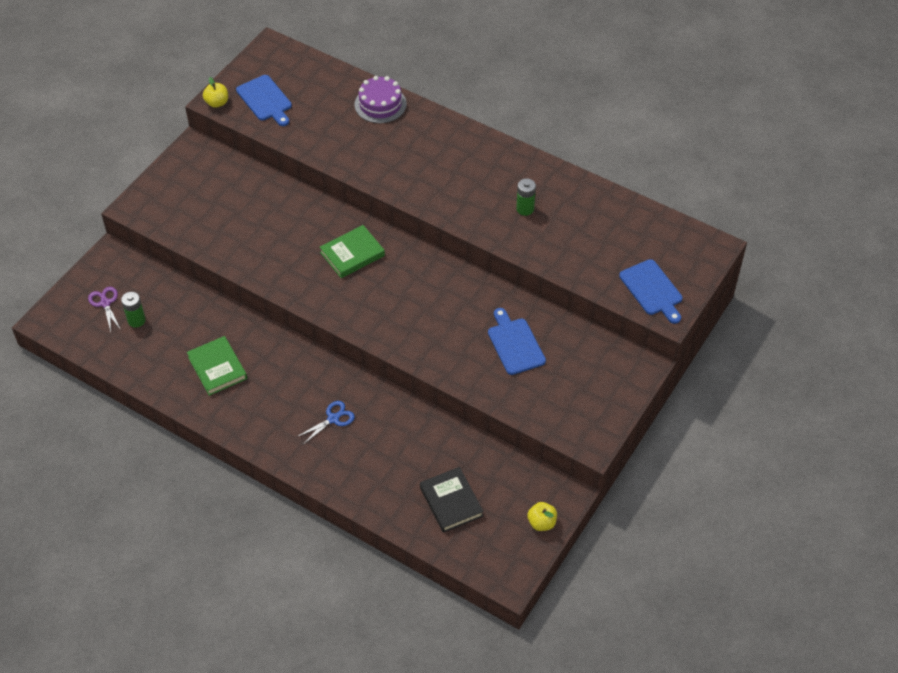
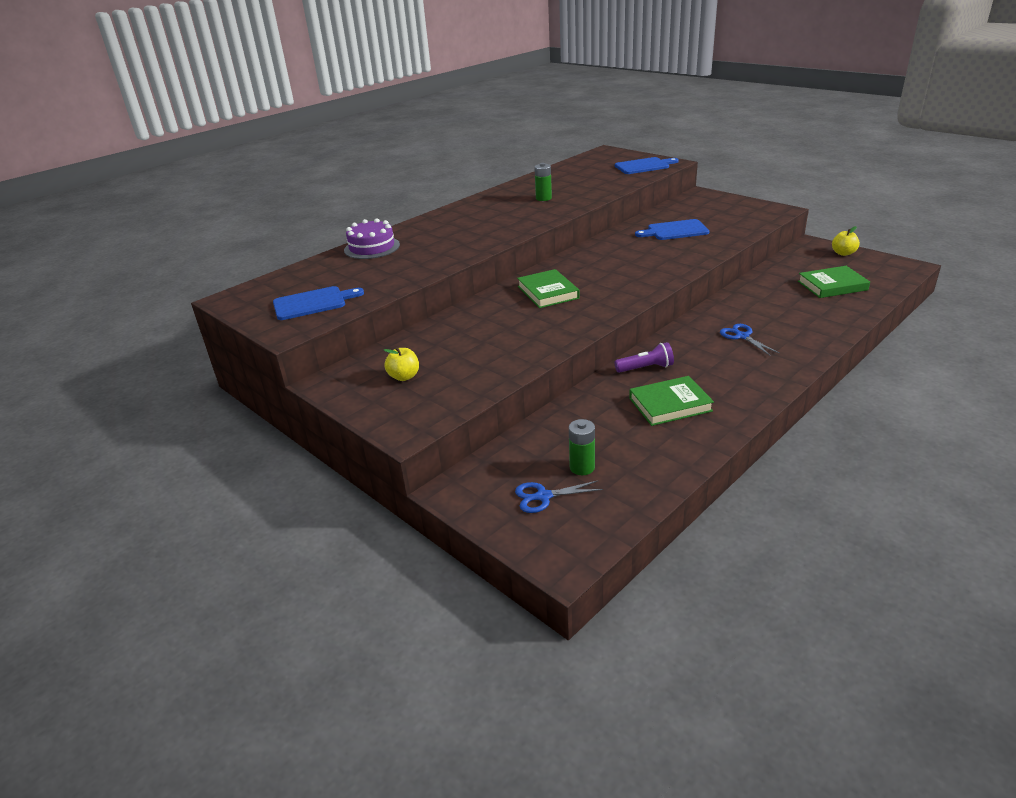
camera: 75 degrees left, 20 degrees down
purple scissors [88,287,121,332] -> blue scissors [515,480,603,513]
yellow apple [203,77,228,108] -> yellow apple moved to [384,347,419,381]
black book [420,467,484,533] -> green book [798,266,870,298]
none -> purple flashlight [614,342,674,373]

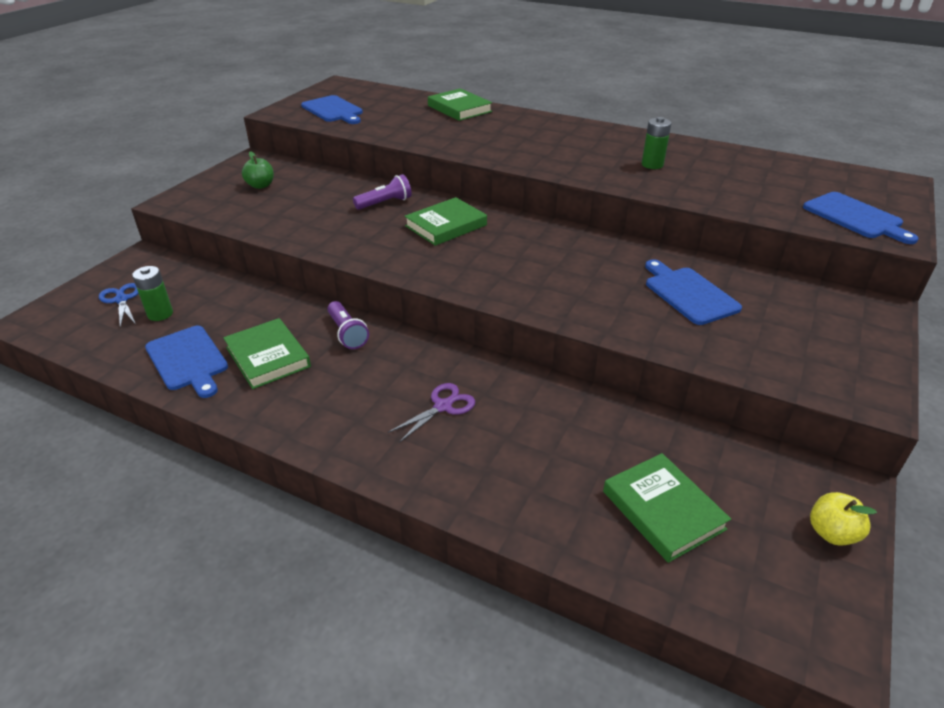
camera: 70 degrees right, 5 degrees up
purple cake [344,219,400,259] -> green book [428,88,492,121]
yellow apple [384,347,419,381] -> green apple [242,151,274,189]
blue scissors [720,324,779,356] -> purple scissors [387,383,475,443]
none -> blue cutting board [145,326,228,398]
none -> purple flashlight [353,174,412,210]

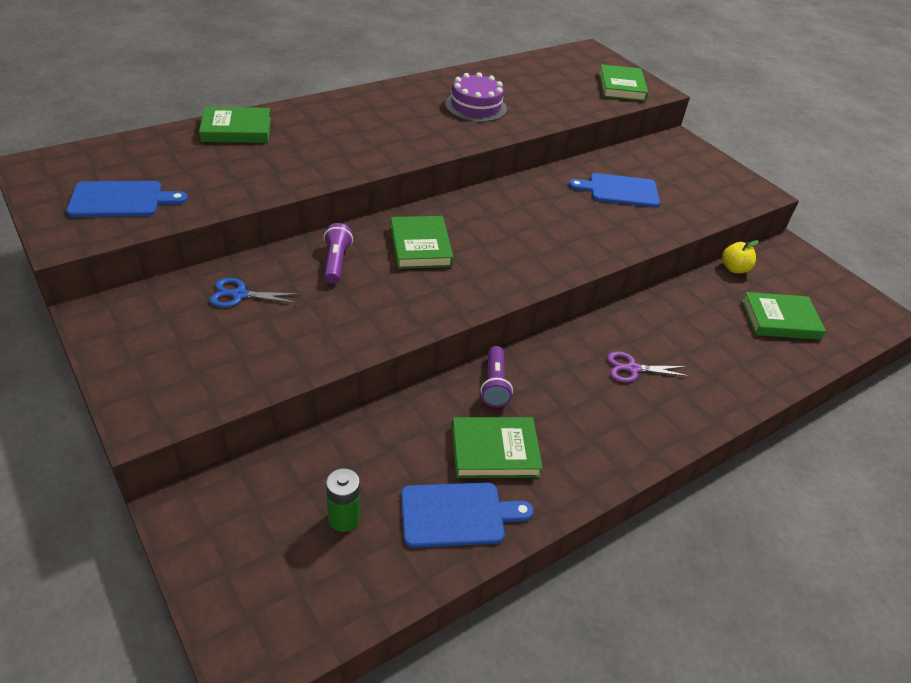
camera: 65 degrees left, 5 degrees up
blue scissors [99,283,139,328] -> blue scissors moved to [210,278,300,308]
green apple [242,151,274,189] -> none
purple flashlight [327,301,369,349] -> purple flashlight turned 90 degrees clockwise [480,346,513,407]
purple scissors [387,383,475,443] -> purple scissors turned 75 degrees counterclockwise [607,351,690,383]
green battery [642,117,671,169] -> purple cake [445,72,507,122]
blue cutting board [803,192,919,244] -> green book [599,64,648,102]
yellow apple [810,492,877,546] -> yellow apple moved to [722,240,758,273]

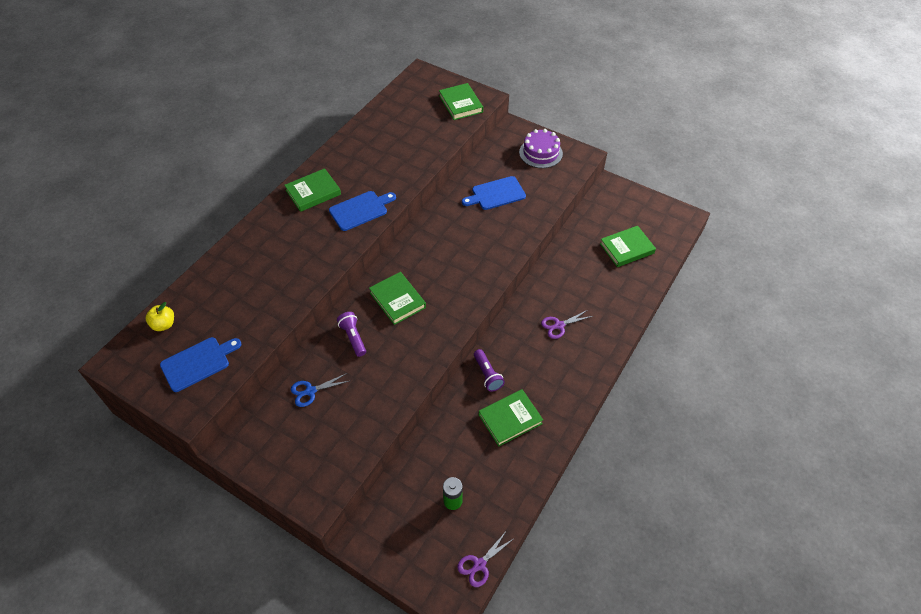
camera: 20 degrees left, 10 degrees up
green book [199,107,271,143] -> green book moved to [284,168,341,212]
blue cutting board [401,482,534,548] -> blue cutting board moved to [329,191,396,231]
purple cake [445,72,507,122] -> purple cake moved to [519,129,563,168]
yellow apple [722,240,758,273] -> yellow apple moved to [146,302,174,331]
none -> purple scissors [457,530,515,587]

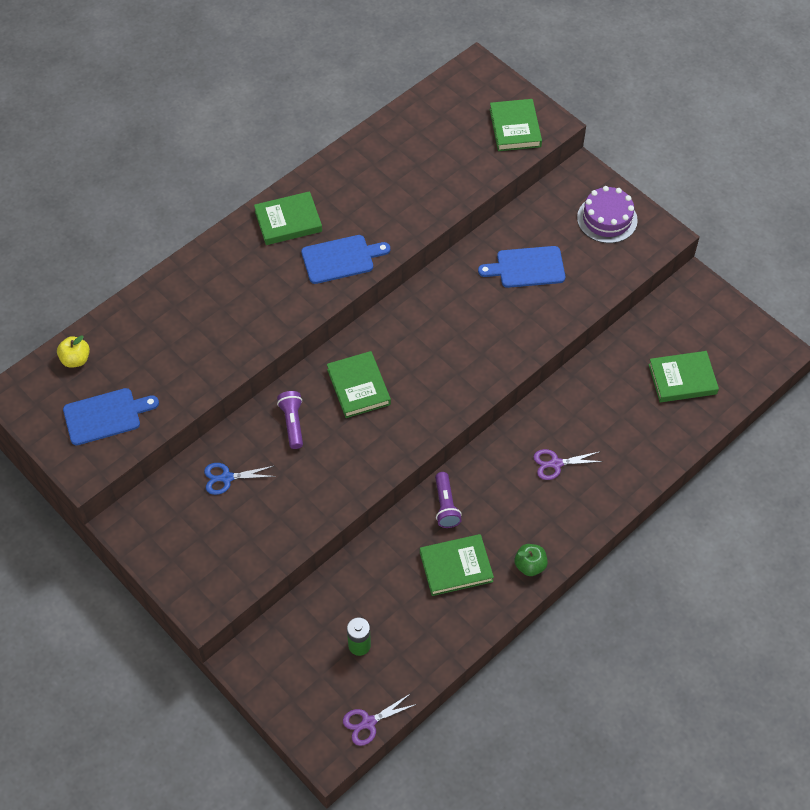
camera: 15 degrees right, 5 degrees up
none -> green apple [515,544,548,576]

